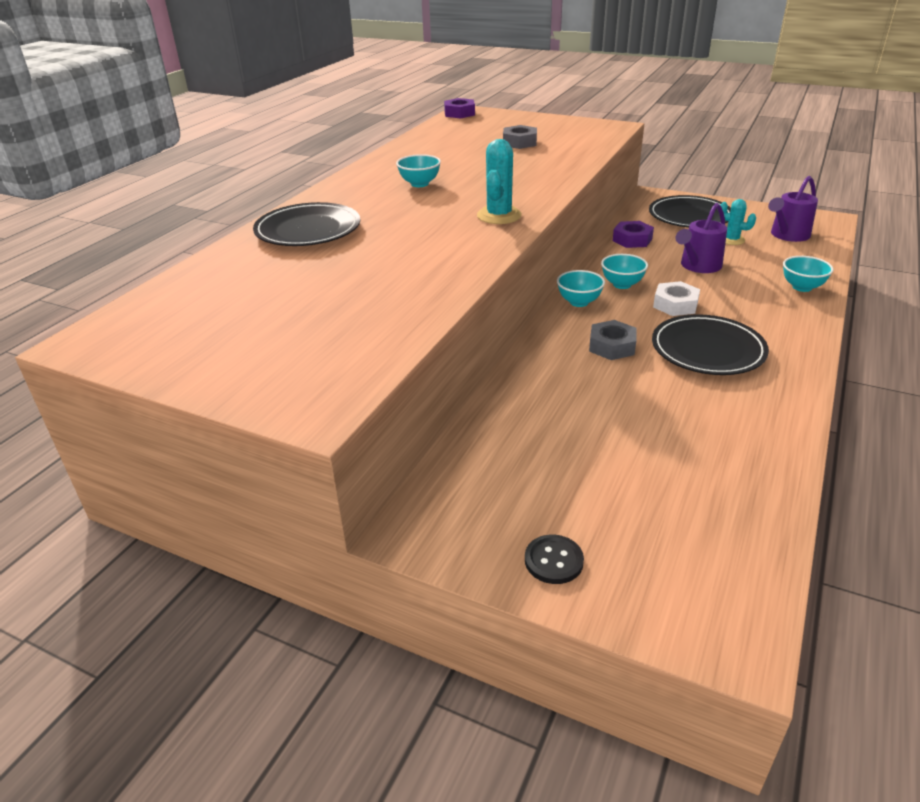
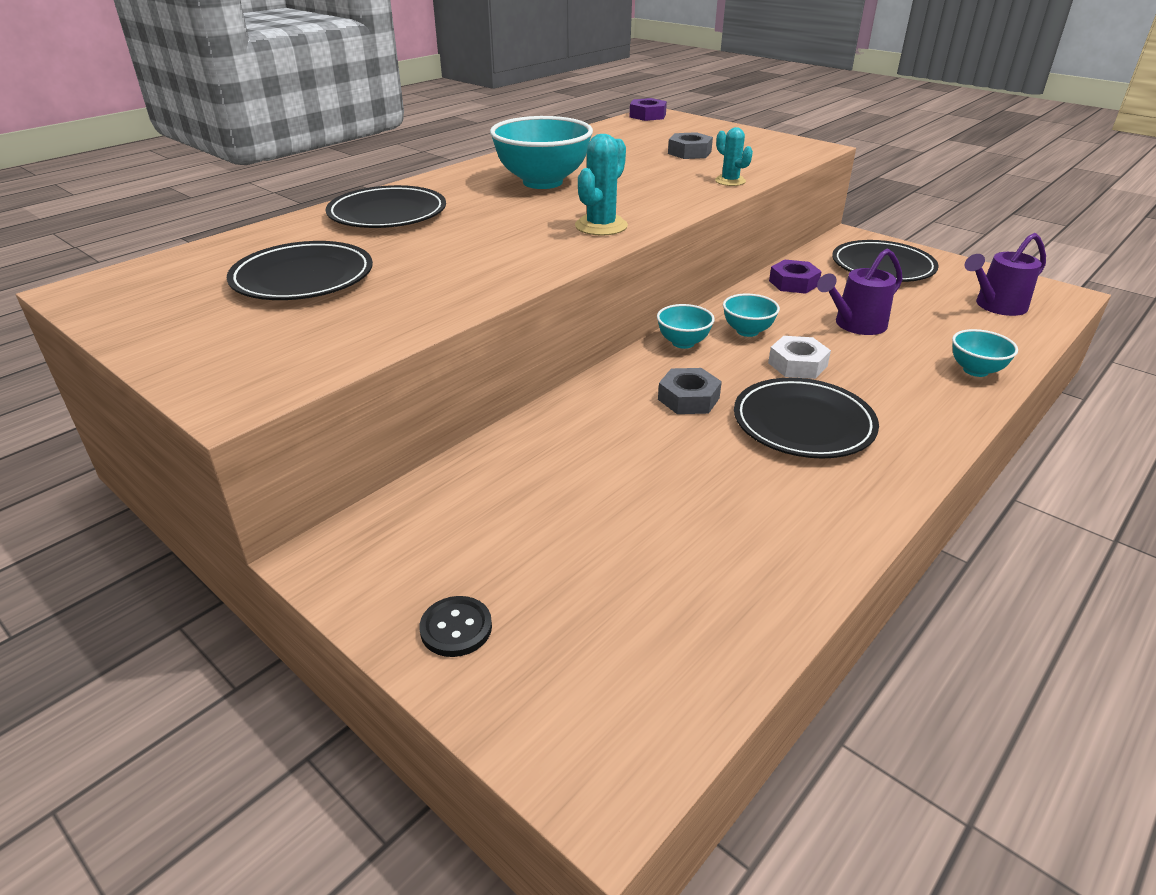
camera: 15 degrees right, 0 degrees up
turquoise bowl [396,154,441,187] -> turquoise bowl [490,116,593,189], size x1.97
turquoise cactus [721,199,756,245] -> turquoise cactus moved to [715,127,753,186]
none -> black plate [227,241,373,300]

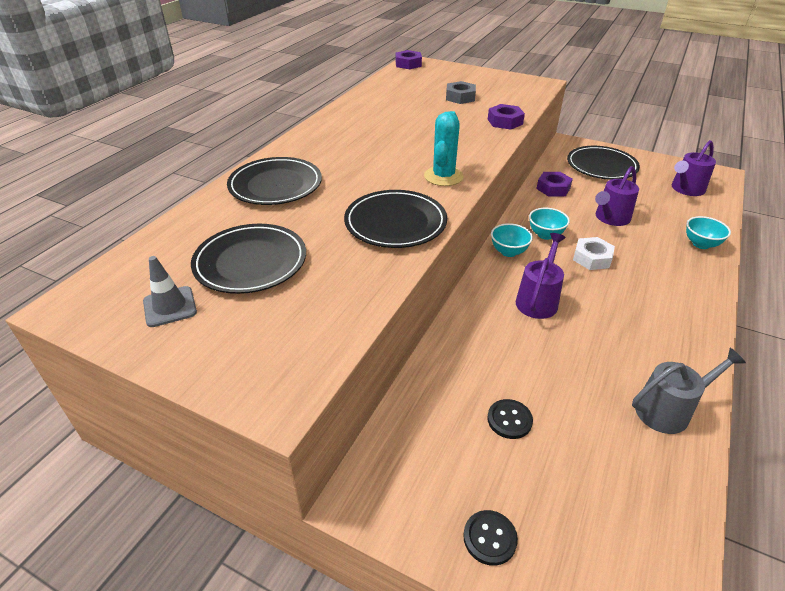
camera: 15 degrees left, 5 degrees up
turquoise bowl [490,116,593,189] -> none
grey nut [658,368,722,414] -> purple watering can [516,233,566,319]
turquoise cactus [715,127,753,186] -> purple nut [488,104,525,130]
black plate [734,378,879,459] -> black plate moved to [344,190,447,248]
none -> grey traffic cone [143,256,197,327]
none -> black button [487,399,533,439]
none -> grey watering can [632,348,746,434]

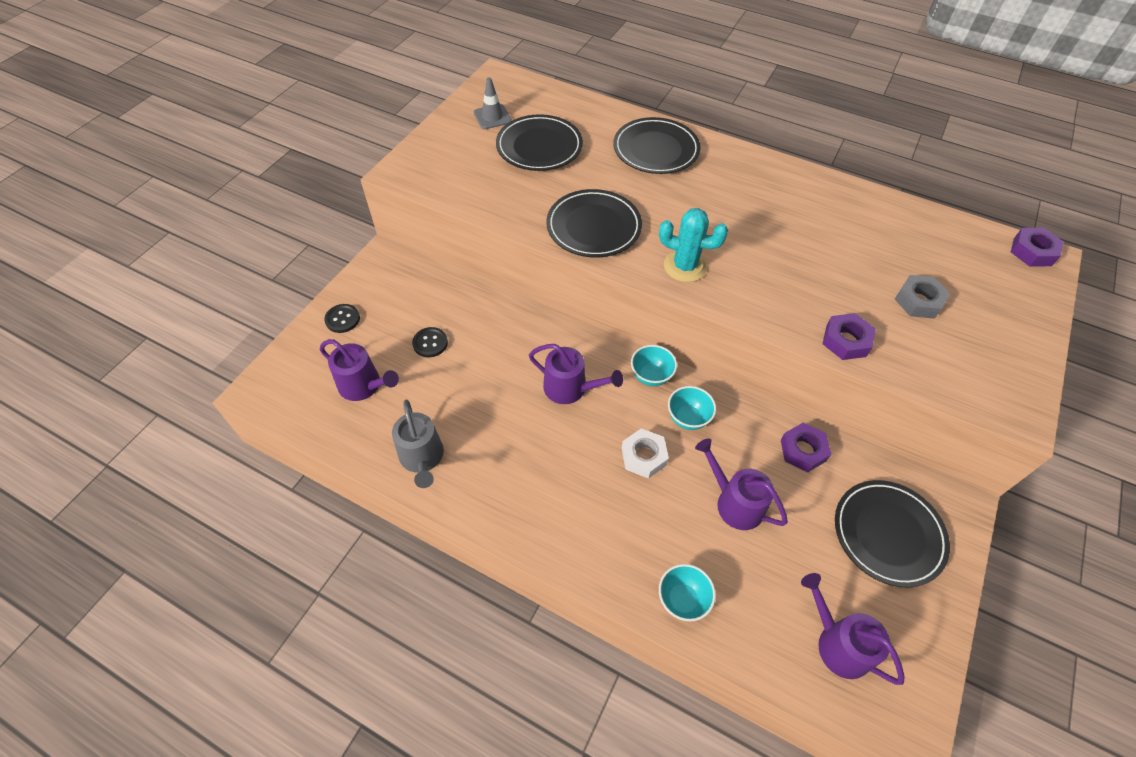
camera: 90 degrees right, 15 degrees up
none -> purple watering can [320,339,399,401]

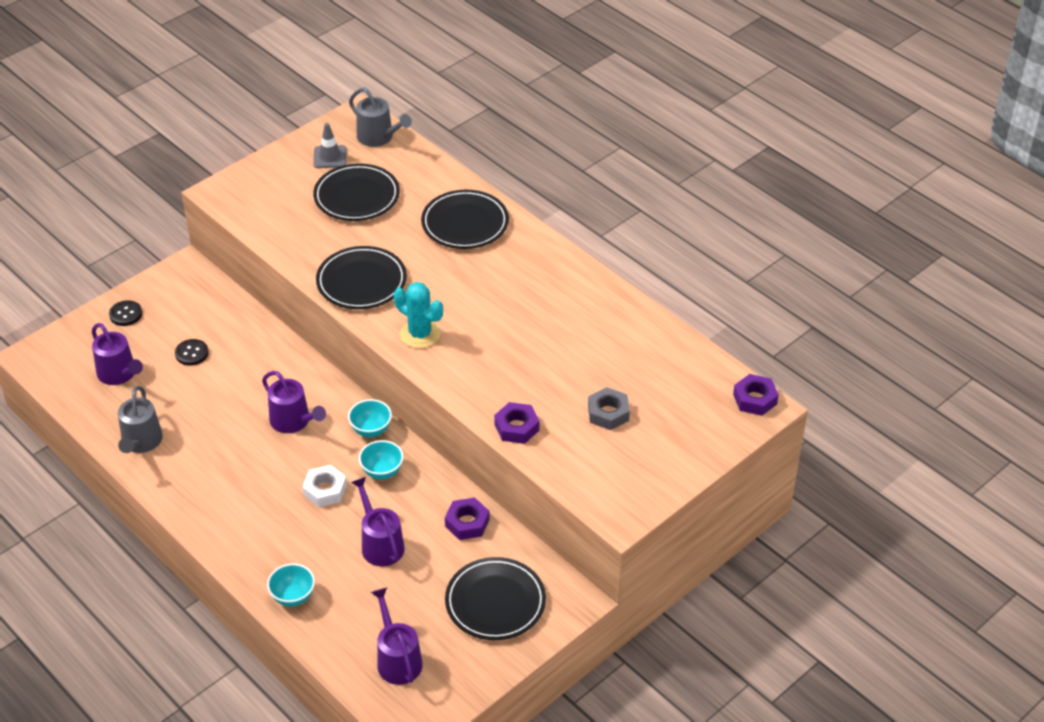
camera: 20 degrees right, 10 degrees down
none -> grey watering can [349,88,412,147]

